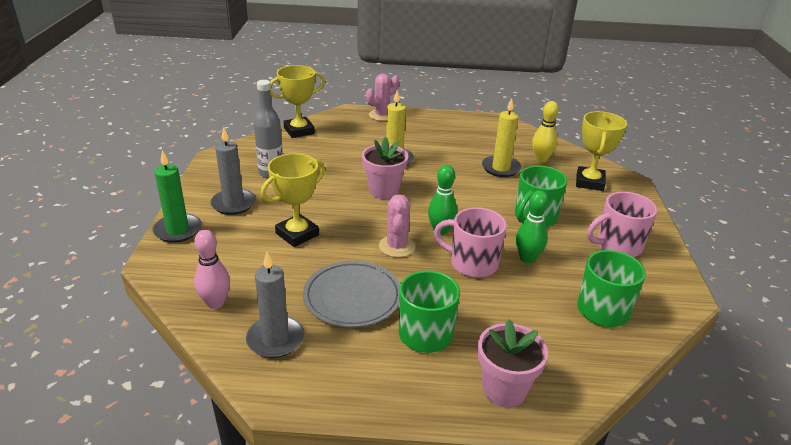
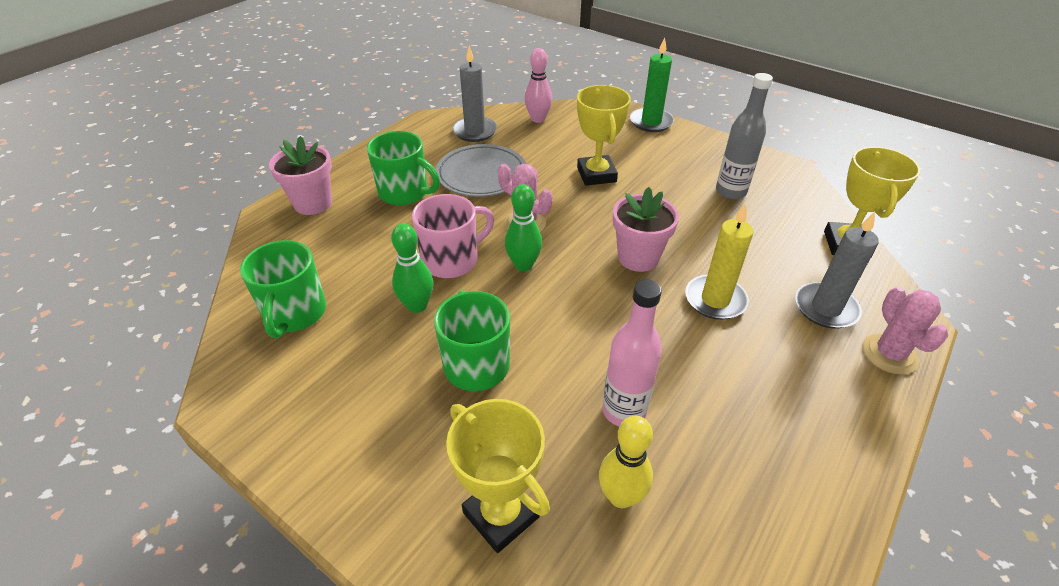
camera: 125 degrees right, 10 degrees up
grey candle [210,127,256,215] -> grey candle moved to [795,212,879,329]
yellow candle [482,98,521,177] -> pink bottle [602,279,662,426]
pink mug [587,192,658,257] -> none

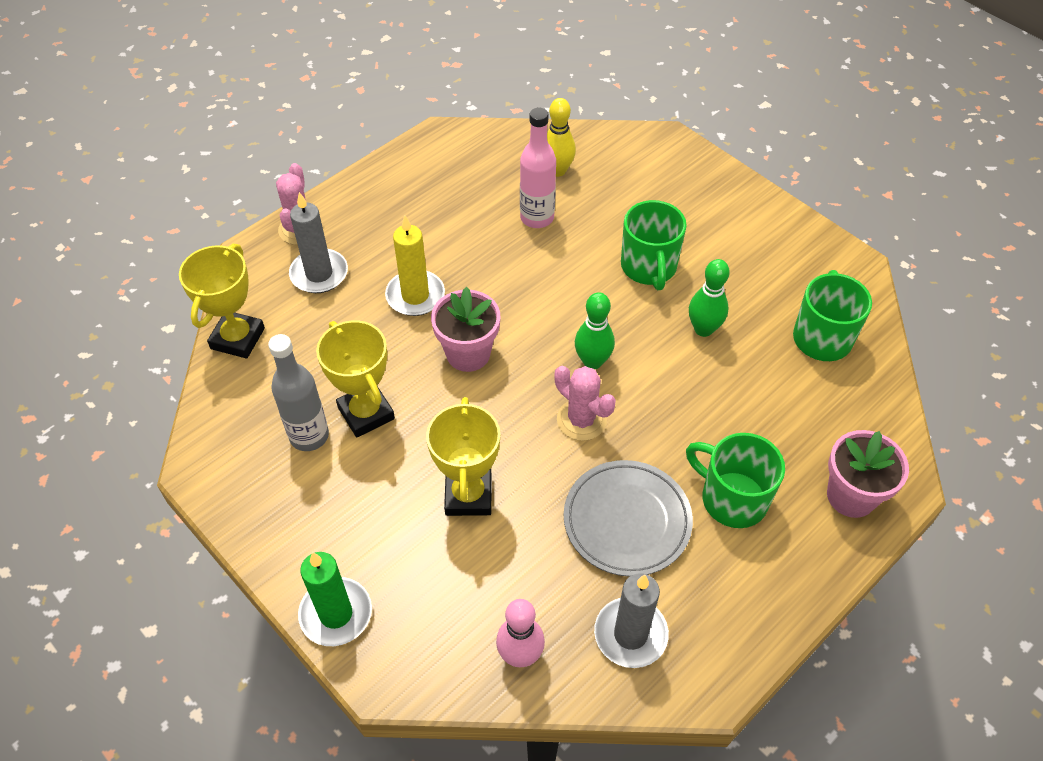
camera: 170 degrees left, 10 degrees up
pink mug [412,194,494,278] -> none
yellow trophy [446,399,550,553] -> yellow trophy moved to [316,321,395,437]

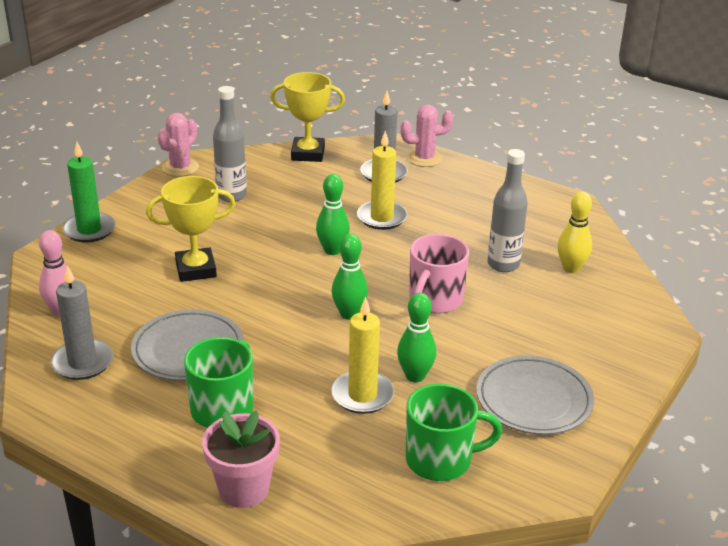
camera: 75 degrees right, 20 degrees down
yellow trophy [316,321,395,437] -> none
pink flower pot [431,287,500,372] -> green bowling pin [316,174,350,255]
pink bottle [520,107,556,228] -> grey bottle [487,149,528,272]
pink cactus [554,366,616,441] -> pink cactus moved to [157,113,199,177]
green mug [621,200,687,290] -> none
none -> yellow candle [331,297,394,414]
none -> pink mug [409,234,469,314]
none -> grey plate [476,355,594,435]

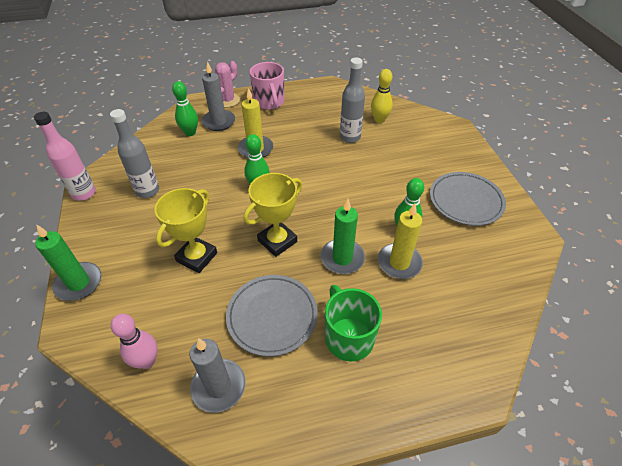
camera: 45 degrees left, 15 degrees up
pink cactus [157,113,199,177] -> pink bottle [34,112,96,201]
pink flower pot [202,410,280,508] -> none
yellow trophy [270,72,345,162] -> yellow trophy moved to [244,173,302,257]
green bowling pin [332,234,368,320] -> green bowling pin moved to [172,81,198,136]
green mug [406,384,503,481] -> none
pink mug [409,234,469,314] -> pink mug moved to [250,62,285,110]
none -> green candle [321,199,365,274]

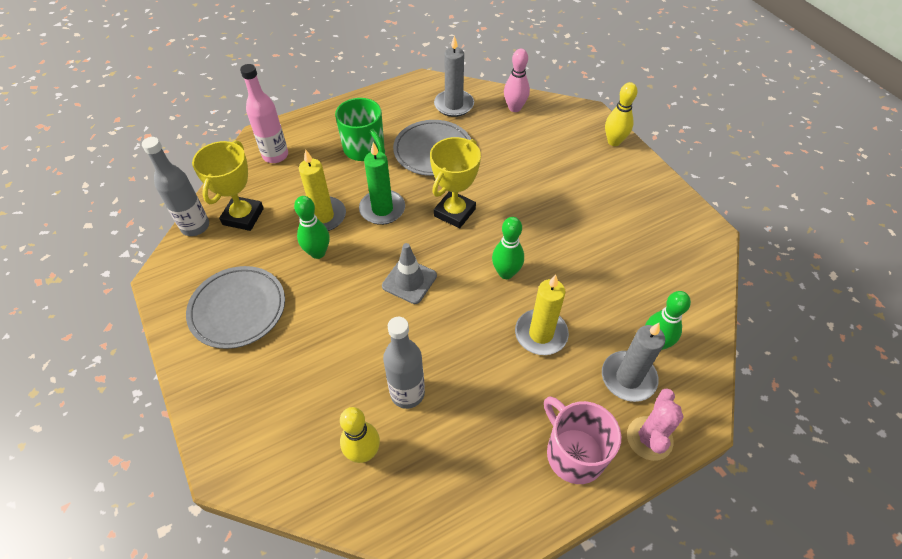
camera: 165 degrees right, 5 degrees up
pink bottle [34,112,96,201] -> pink bottle moved to [240,64,288,163]
green candle [35,224,101,301] -> yellow bowling pin [605,82,638,146]
grey bottle [110,109,159,198] -> grey bottle moved to [142,137,209,236]
yellow trophy [155,188,217,273] -> yellow trophy moved to [192,140,264,231]
none -> grey traffic cone [382,243,437,304]

